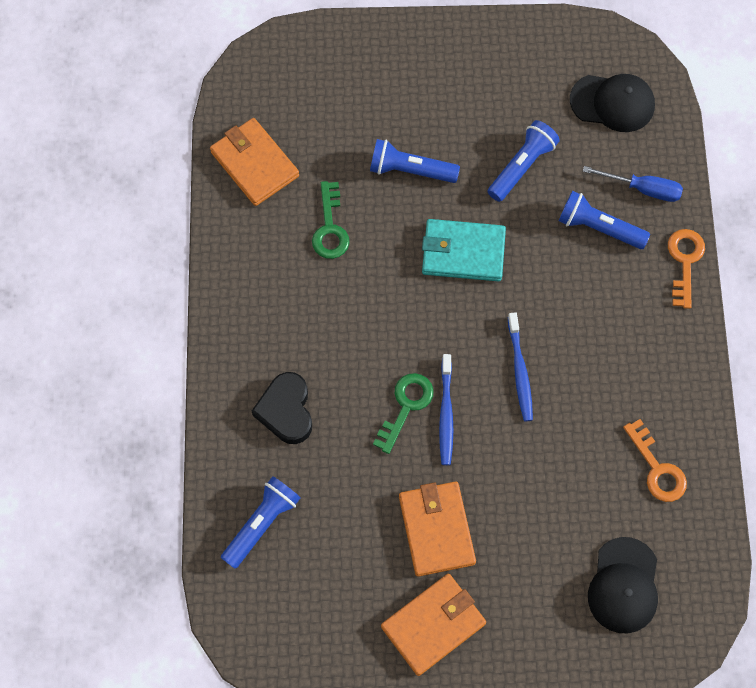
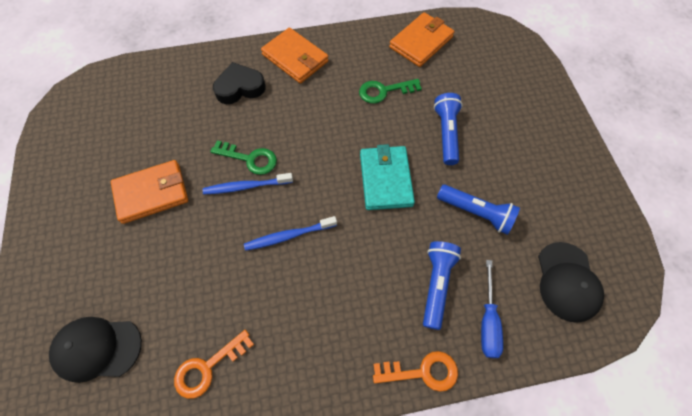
camera: 80 degrees right, 5 degrees down
blue flashlight [221,476,301,569] -> none
orange wallet [381,574,486,676] -> orange wallet moved to [261,28,329,83]

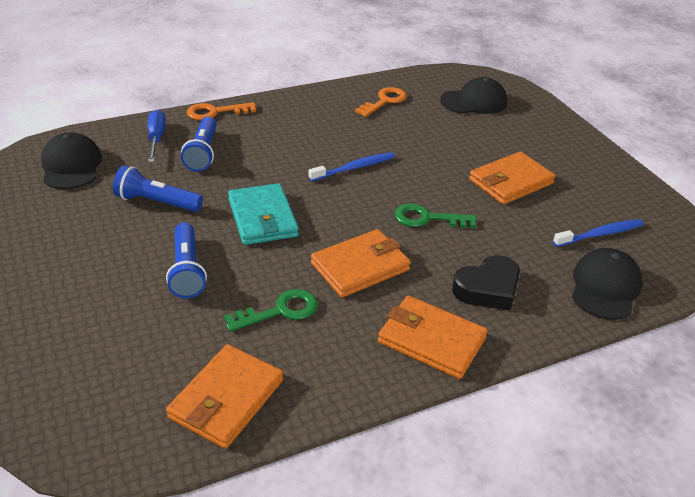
camera: 165 degrees right, 25 degrees down
blue toothbrush [203,173,293,194] -> blue toothbrush moved to [553,219,644,247]
none -> orange wallet [311,229,411,297]
none -> black cap [572,248,643,320]

